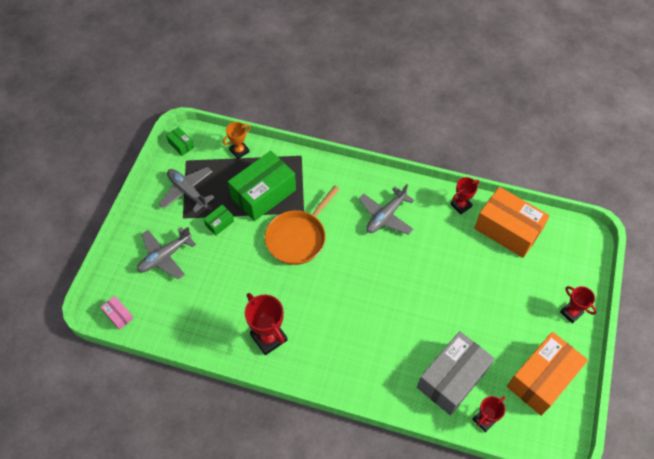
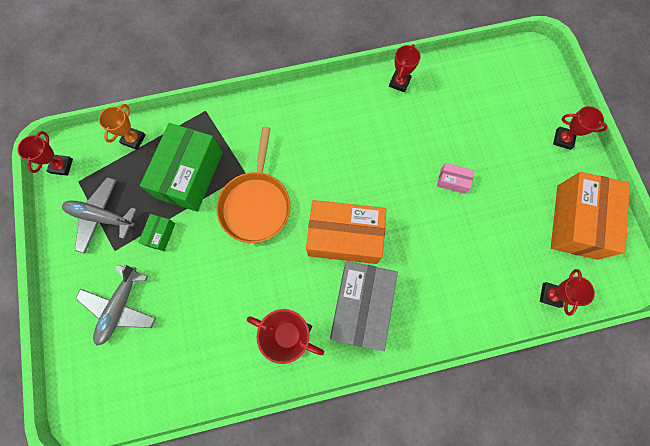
camera: 30 degrees left, 15 degrees up
pink box [101,296,134,330] -> pink box moved to [437,163,474,194]
green box [166,127,194,156] -> red trophy [18,131,73,176]
grey plane [359,184,415,235] -> none
grey box [417,331,495,415] -> grey box moved to [330,261,398,351]
orange box [474,187,550,258] -> orange box moved to [306,200,387,264]

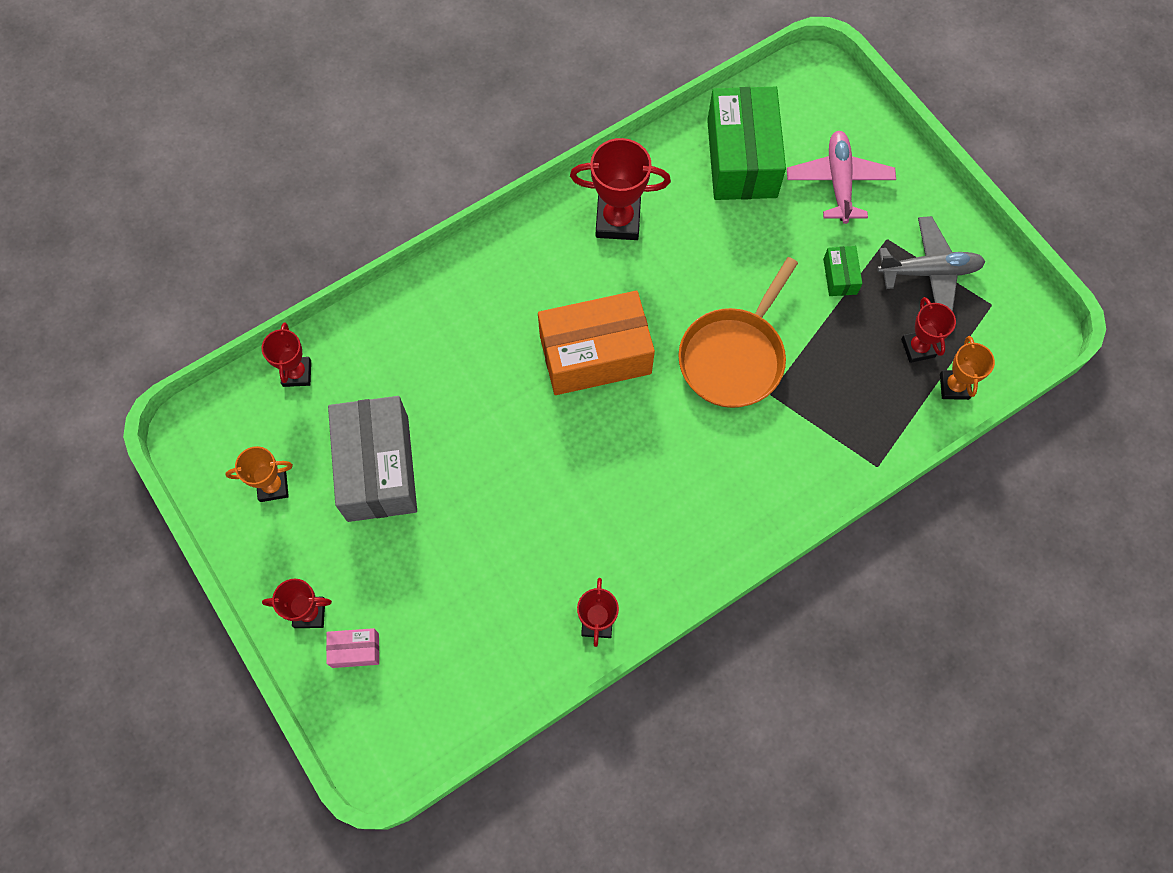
camera: 160 degrees right, 5 degrees down
red trophy [18,131,73,176] -> red trophy moved to [901,297,956,363]
grey plane [75,264,156,346] -> pink plane [787,131,896,224]
green box [140,123,223,212] -> green box moved to [707,87,786,200]
orange pan [216,127,291,243] -> orange pan turned 135 degrees counterclockwise [678,257,798,408]
grey box [330,261,398,351] -> grey box moved to [328,396,417,522]
pink box [437,163,474,194] -> pink box moved to [326,628,379,668]
orange box [551,172,630,260] -> orange trophy [225,446,293,502]

